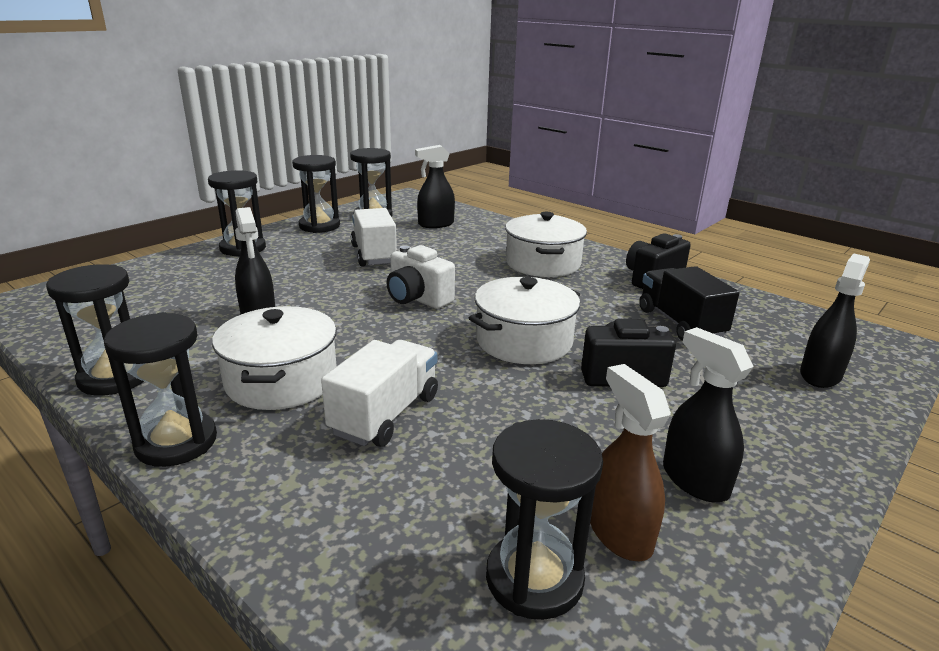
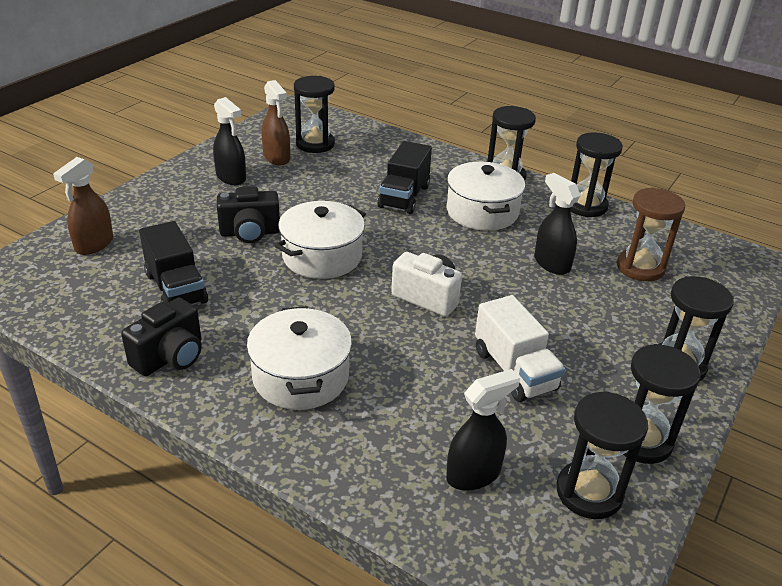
camera: 170 degrees right, 10 degrees up
white truck [321,340,438,447] -> black truck [377,141,432,214]
black spray bottle [800,253,870,388] -> brown spray bottle [53,157,113,255]
none -> brown hourglass [617,187,685,282]

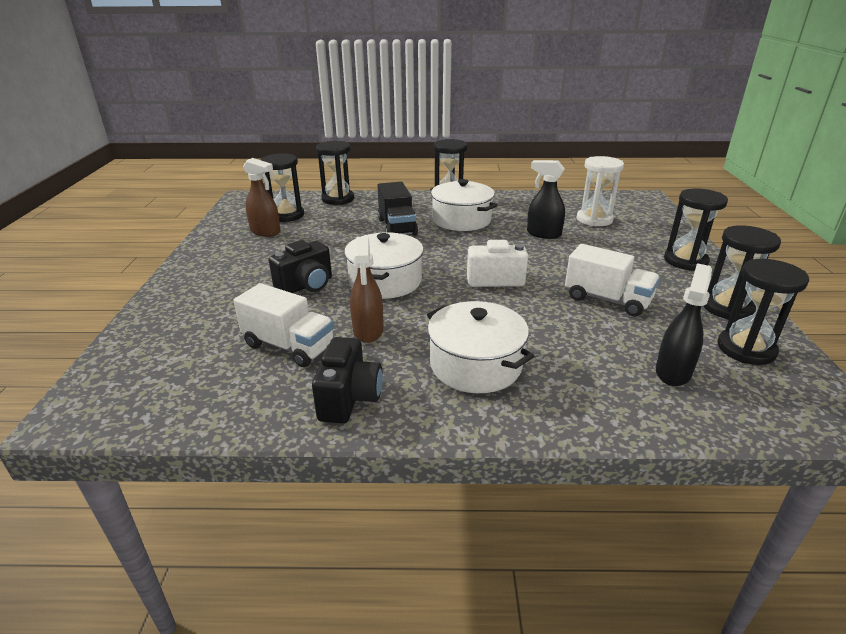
camera: 30 degrees left, 5 degrees down
brown spray bottle [53,157,113,255] -> brown spray bottle moved to [350,236,384,343]
black truck [139,221,208,305] -> white truck [233,283,334,367]
black spray bottle [213,97,246,185] -> none
black hourglass [571,132,623,217] -> black hourglass moved to [316,141,354,205]
brown hourglass [617,187,685,282] -> white hourglass [576,156,624,226]

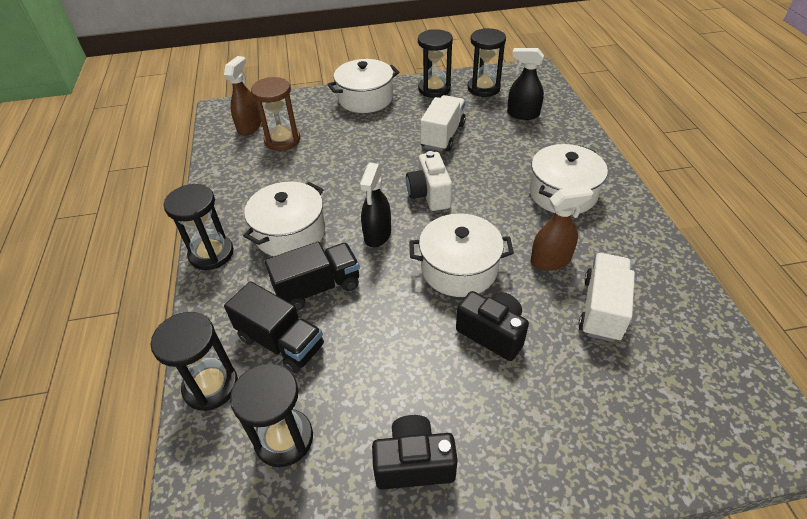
camera: 100 degrees left, 15 degrees up
brown spray bottle [243,158,280,237] -> brown spray bottle moved to [224,56,261,136]
black camera [312,337,383,423] -> black camera moved to [372,415,458,490]
black spray bottle [527,160,565,239] -> black spray bottle moved to [360,163,391,247]
white hourglass [576,156,624,226] -> brown hourglass [251,77,300,151]
black hourglass [664,189,728,271] -> white pot [327,59,400,113]
none -> black truck [224,281,324,373]

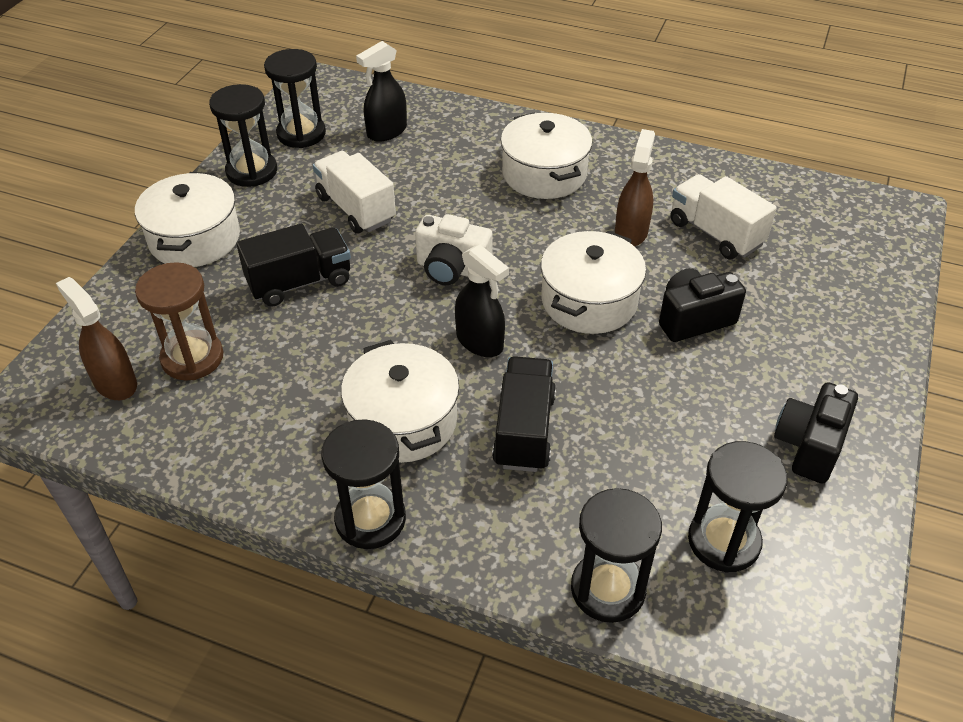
camera: 60 degrees left, 0 degrees up
black truck [224,281,324,373] -> black truck moved to [236,224,351,307]

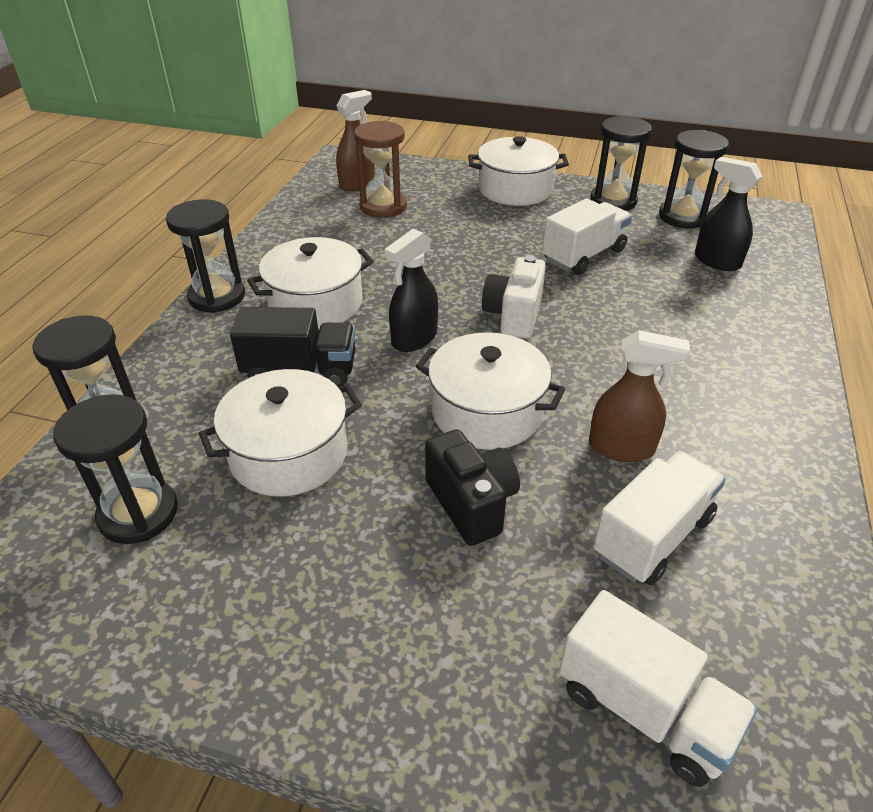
camera: 85 degrees right, 5 degrees down
black truck [236,224,351,307] -> none
white pot [501,112,592,199] -> white pot moved to [199,369,362,497]
black camera [774,382,858,484] -> none
none -> white truck [559,590,758,787]

